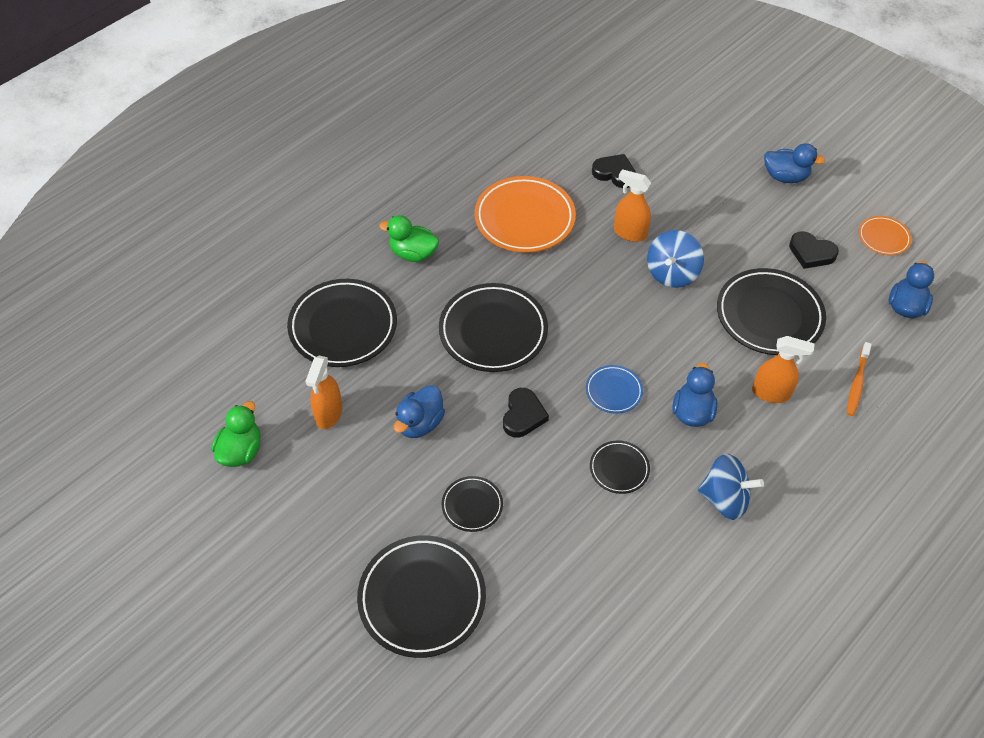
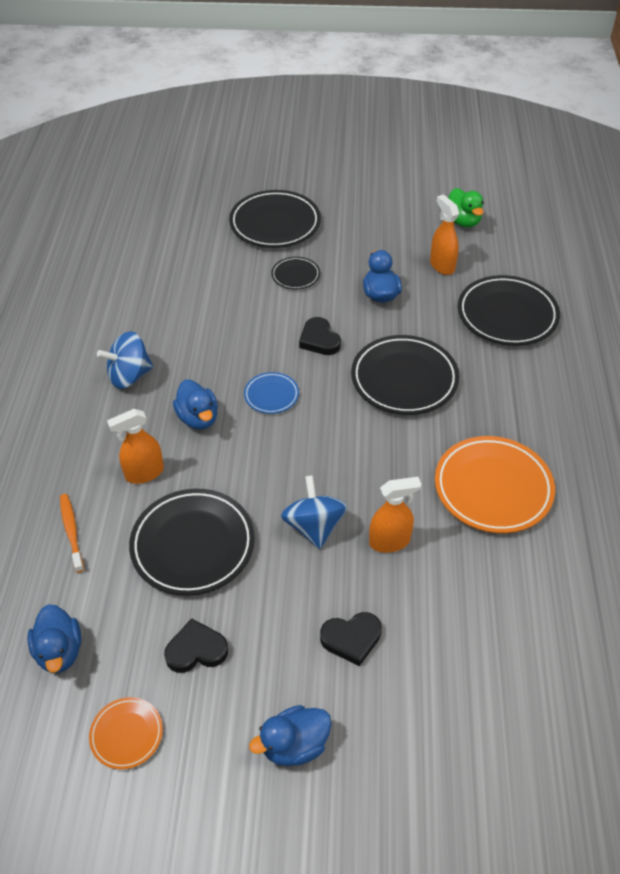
camera: 140 degrees right, 5 degrees down
green duck [379,215,439,262] -> none
black plate [590,440,650,494] -> none
black heart [592,154,636,188] -> black heart moved to [320,612,382,666]

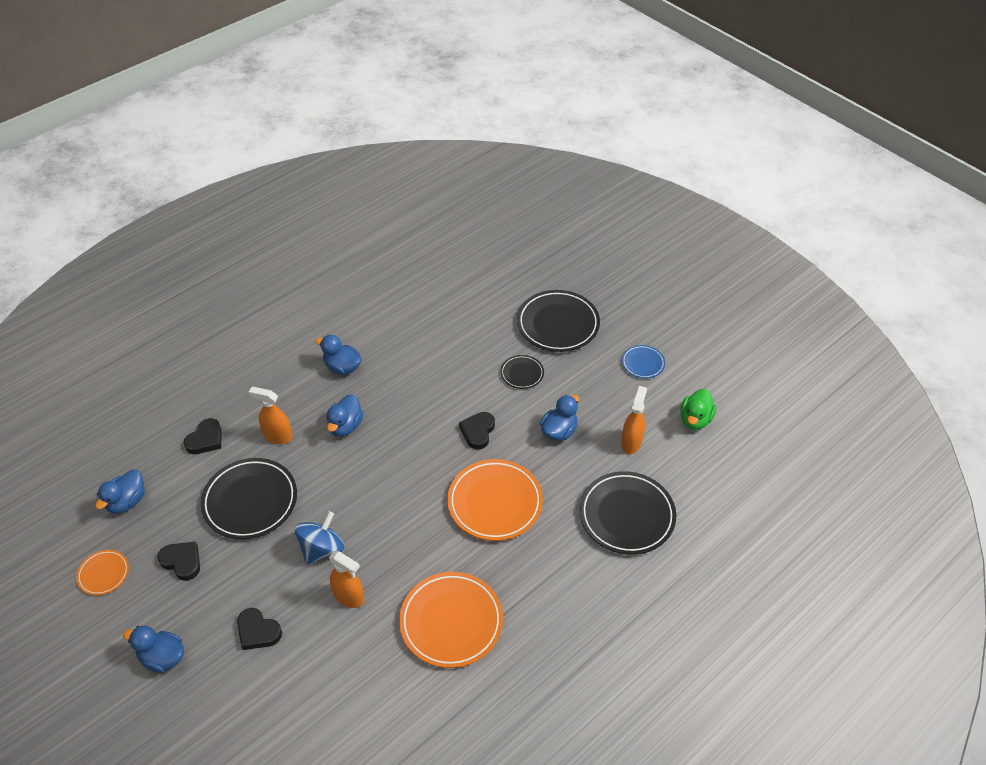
camera: 45 degrees right, 0 degrees up
orange toothbrush [60,494,84,573] -> black heart [184,418,222,454]
blue spinning top [97,331,153,389] -> blue duck [316,335,361,375]
blue plate [244,372,299,414] -> blue plate moved to [622,345,665,378]
black plate [351,335,459,415] -> orange plate [447,459,543,541]

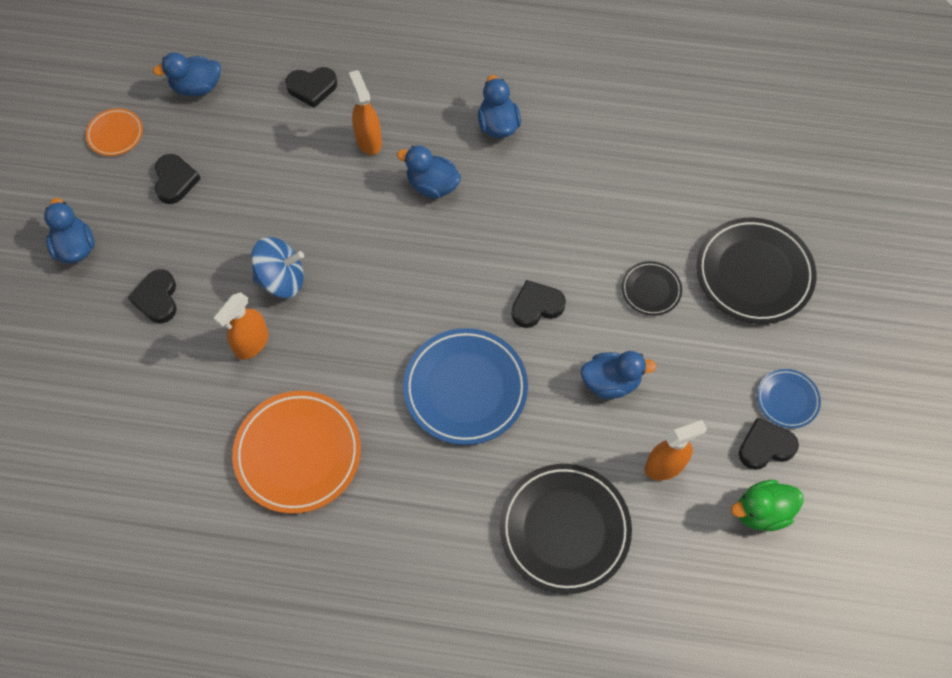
camera: 50 degrees right, 15 degrees up
black plate [200,458,297,539] -> none
blue duck [326,394,363,437] -> blue duck turned 45 degrees clockwise [397,146,461,198]
orange spray bottle [329,551,365,608] -> orange spray bottle turned 45 degrees clockwise [214,292,269,360]
orange plate [447,459,543,541] -> blue plate [403,328,528,445]
none -> black heart [739,418,799,470]

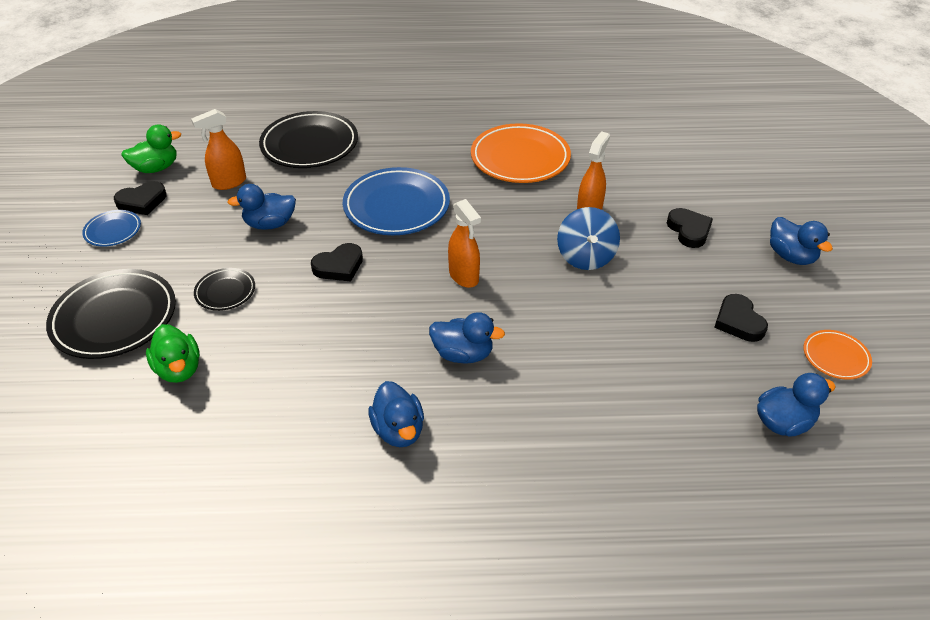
camera: 170 degrees right, 20 degrees down
blue spinning top [251,237,304,298] -> blue spinning top turned 75 degrees counterclockwise [557,207,620,270]
black heart [285,67,337,108] -> none
orange spray bottle [349,70,382,155] -> orange spray bottle moved to [448,199,481,288]
none -> green duck [146,324,200,383]

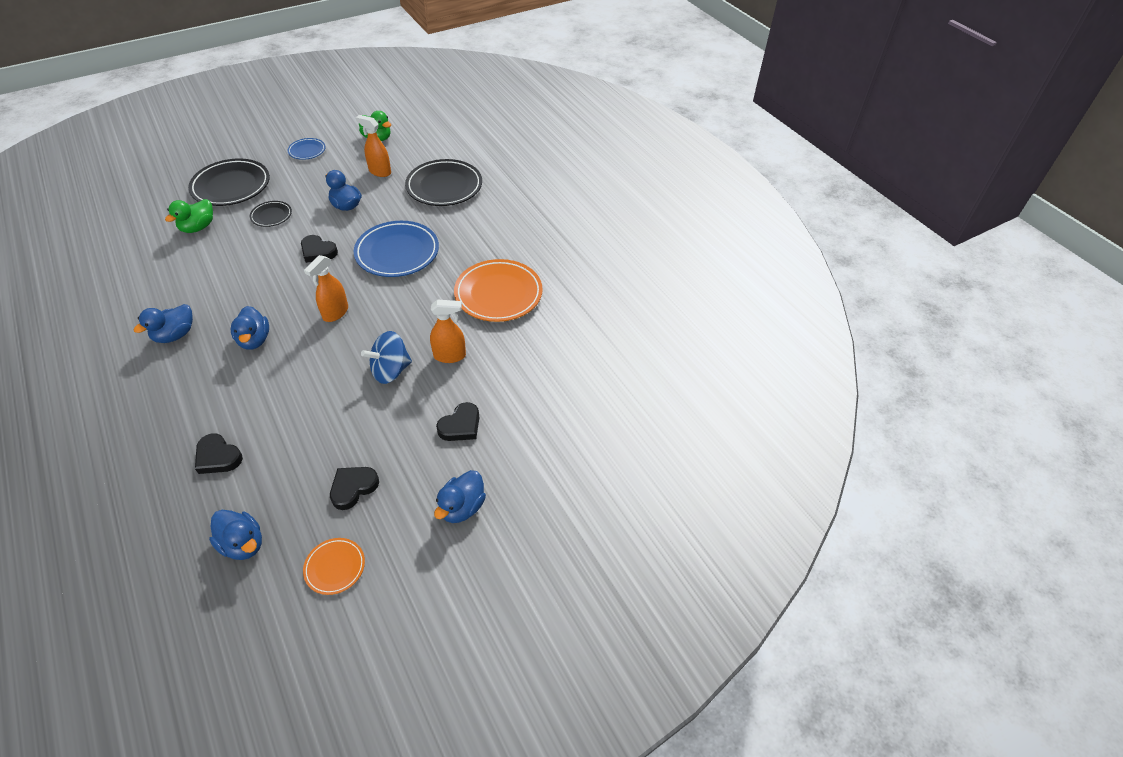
camera: 60 degrees right, 5 degrees up
black heart [114,181,166,215] -> black heart moved to [195,433,243,474]

